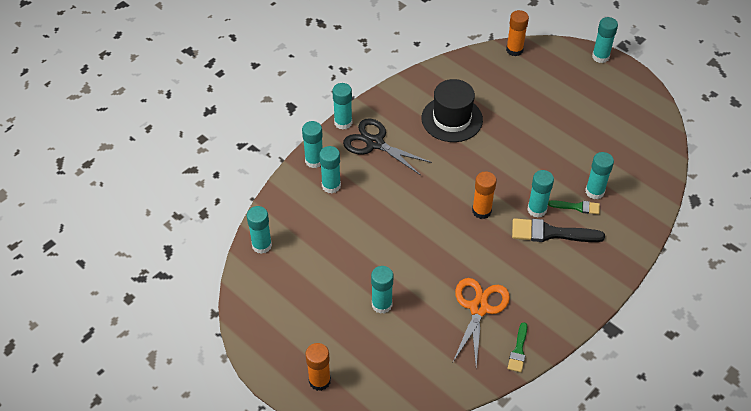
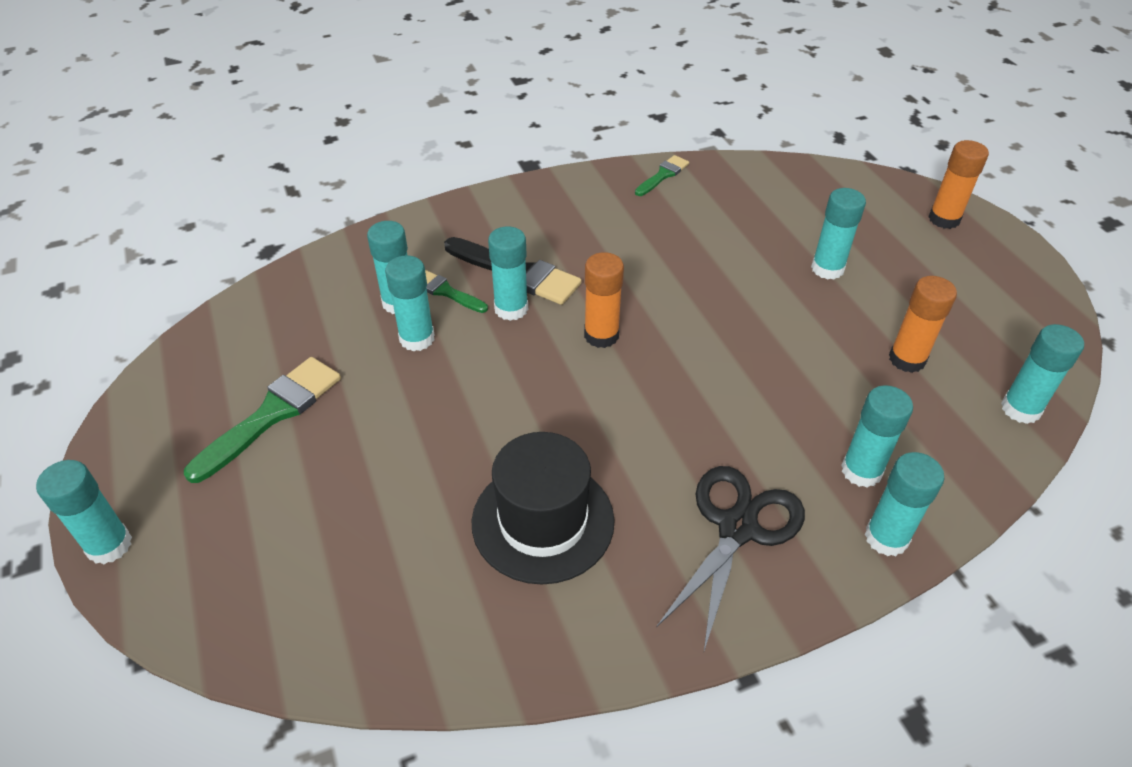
camera: 155 degrees left, 5 degrees down
turquoise glue stick [332,83,352,130] -> turquoise glue stick moved to [385,255,435,351]
black scissors [343,119,432,175] -> black scissors turned 120 degrees counterclockwise [656,466,805,651]
orange scissors [453,278,510,366] -> none
orange glue stick [506,10,529,56] -> orange glue stick moved to [889,276,957,373]
none -> green brush [184,357,341,483]

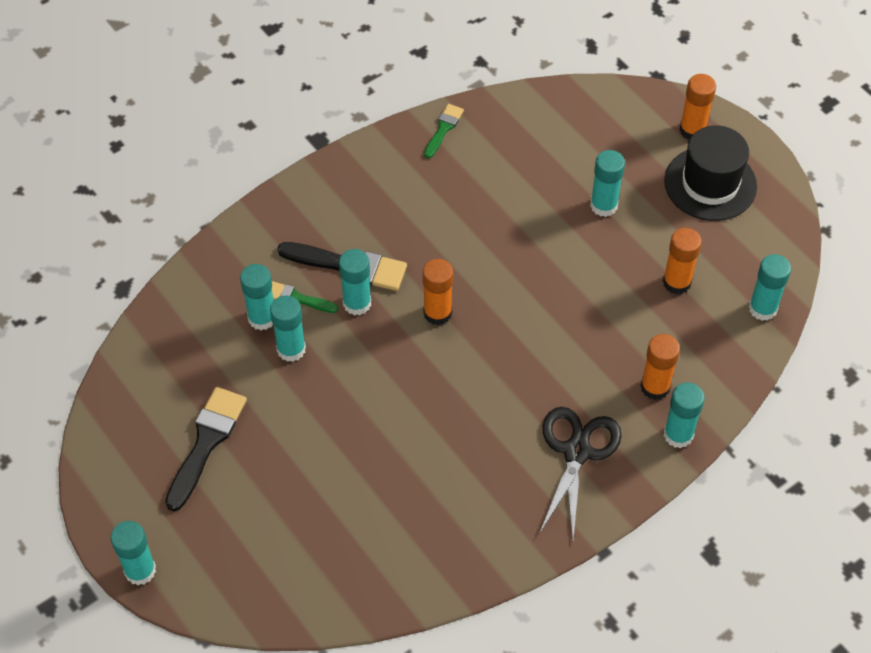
camera: 15 degrees left, 10 degrees up
green brush [184,357,341,483] -> black brush [165,387,247,511]
black hat [472,432,615,584] -> black hat moved to [664,126,757,221]
turquoise glue stick [841,385,913,487] -> orange glue stick [641,334,680,400]

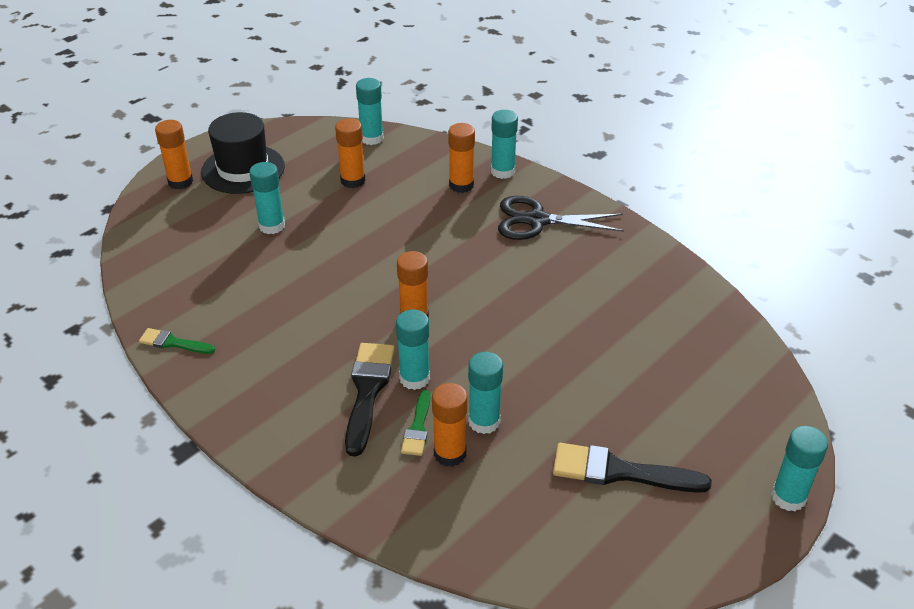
camera: 100 degrees left, 15 degrees down
turquoise glue stick [240,264,274,330] -> orange glue stick [432,383,468,467]

